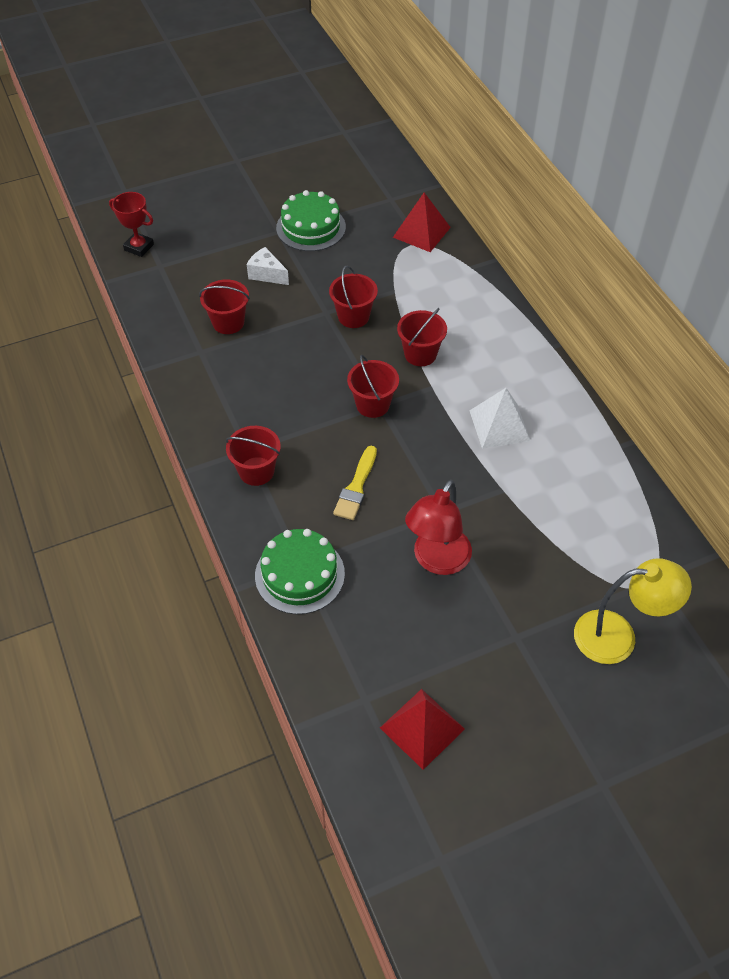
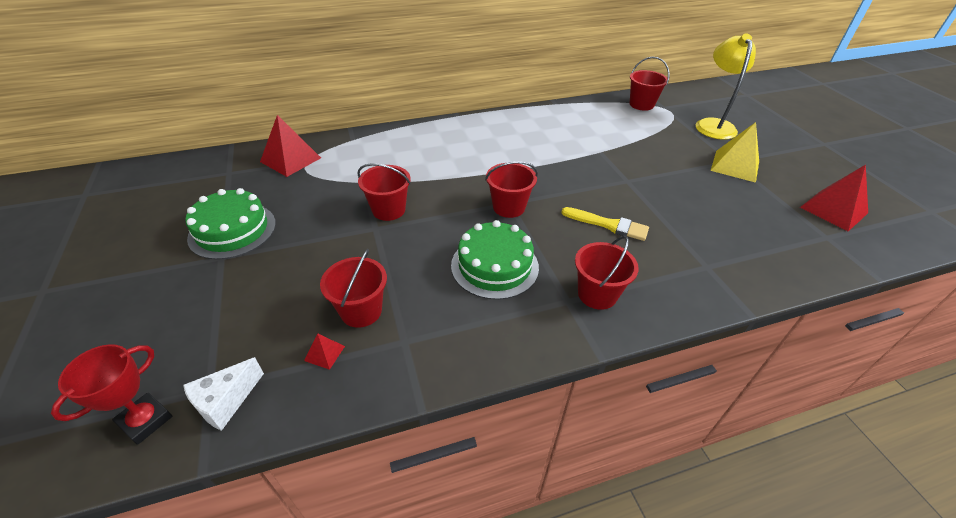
camera: 85 degrees left, 10 degrees down
white cheese [247,247,289,285] -> white cheese moved to [183,357,264,431]
green cake [255,529,345,614] -> green cake moved to [451,220,539,300]
red bucket [397,308,447,366] -> red bucket moved to [630,57,670,111]
red lamp [405,480,472,575] -> none
white pyramid [469,388,531,449] -> none
none -> red pyramid [304,333,345,370]
none -> yellow pyramid [711,122,759,183]

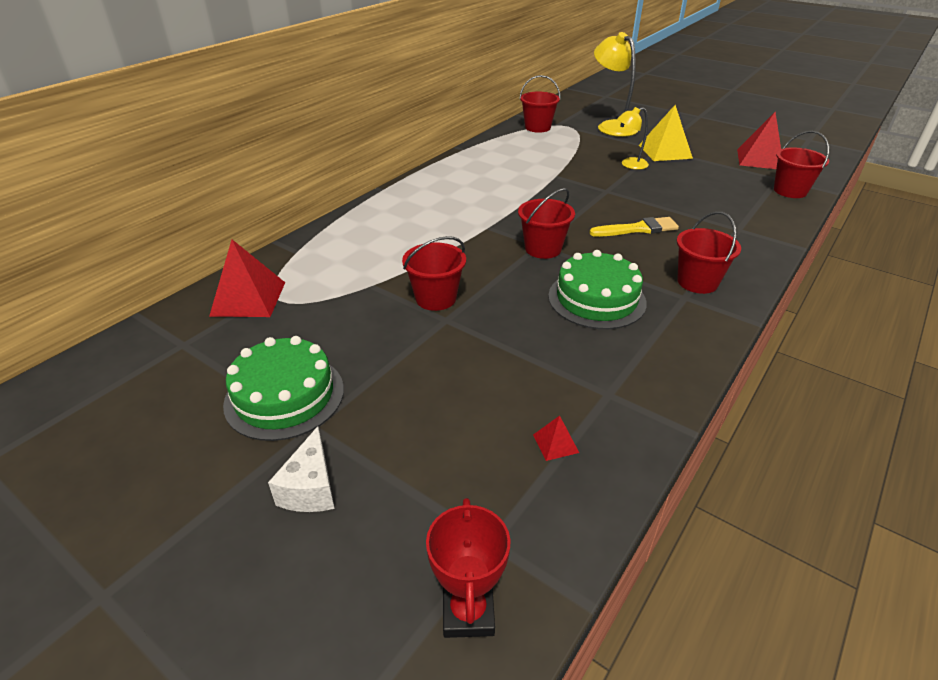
camera: 35 degrees left, 5 degrees down
white cheese [183,357,264,431] -> white cheese moved to [268,426,335,512]
red bucket [320,249,387,328] -> red bucket moved to [774,131,829,198]
none -> yellow lamp [617,107,649,170]

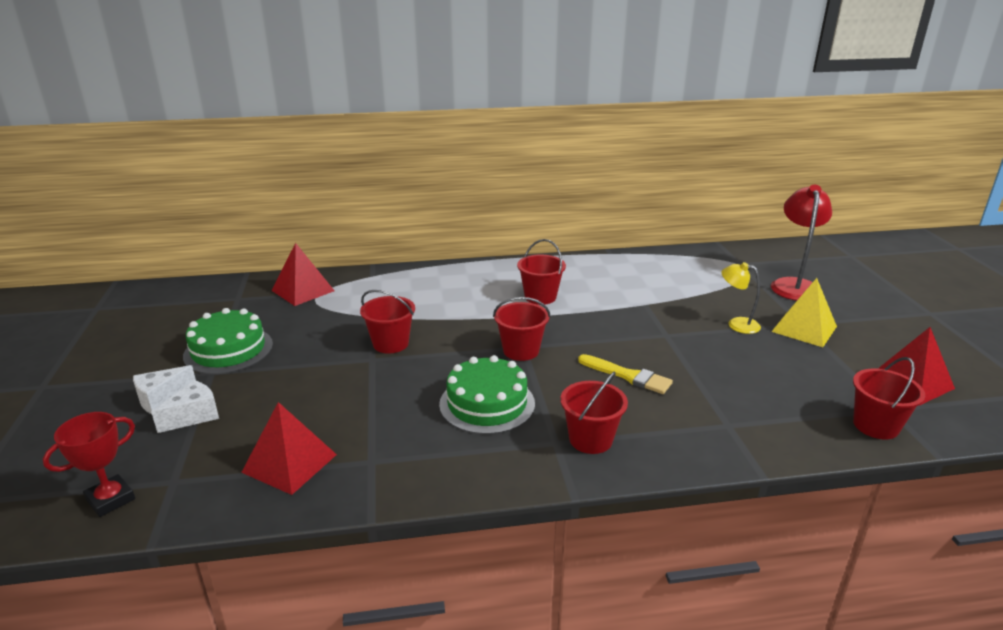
camera: 45 degrees right, 10 degrees down
red bucket [519,75,561,133] -> red bucket moved to [517,239,566,305]
red pyramid [533,416,579,461] -> red pyramid [241,402,337,495], size x2.20
yellow lamp [594,32,638,137] -> red lamp [771,185,832,301]
none -> white cheese [151,380,219,433]

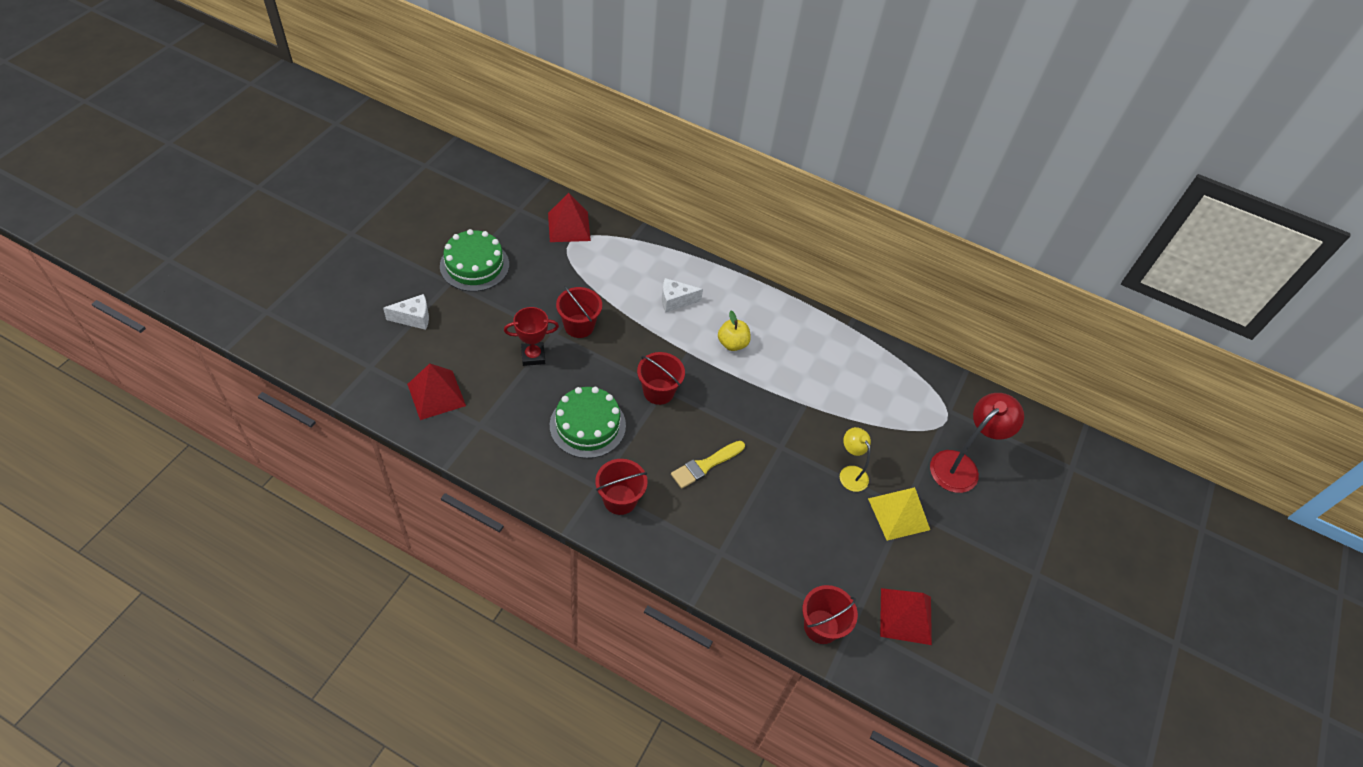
camera: 30 degrees right, 25 degrees up
red trophy [43,412,135,517] -> red trophy moved to [504,307,559,366]
white cheese [133,365,196,414] -> white cheese moved to [662,278,703,312]
red bucket [517,239,566,305] -> yellow apple [718,311,751,351]
yellow brush [578,354,673,394] -> yellow brush turned 75 degrees clockwise [671,441,745,489]

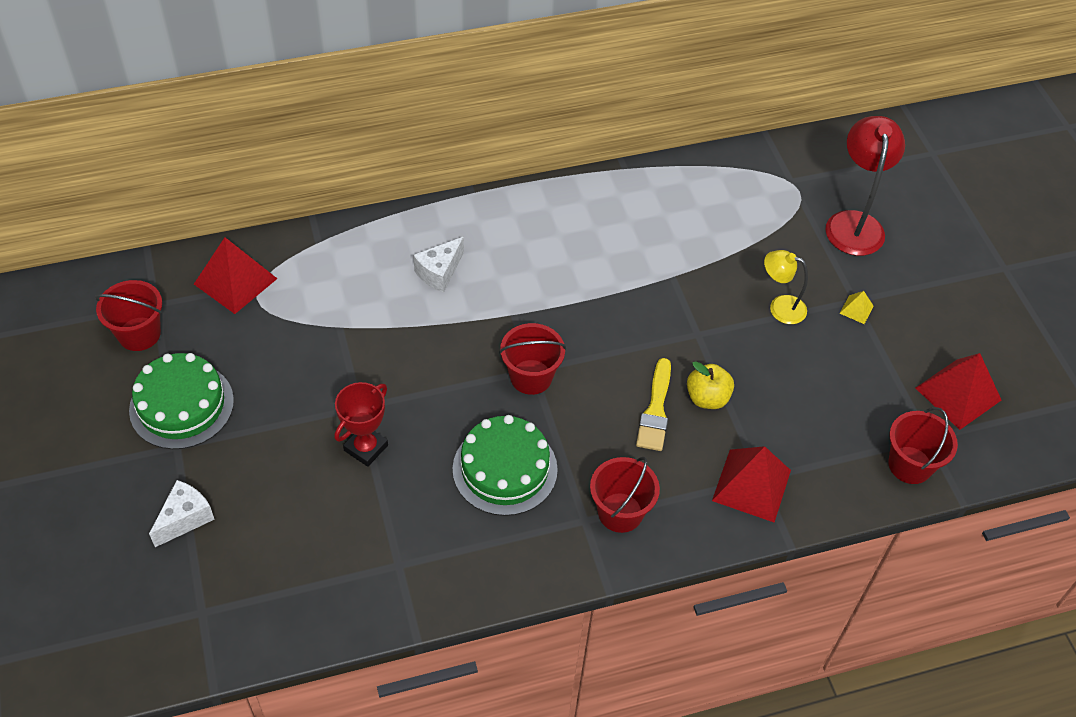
camera: 40 degrees left, 0 degrees up
red pyramid [407,363,466,420] -> red pyramid moved to [712,446,791,523]
red bucket [556,286,602,338] -> red bucket moved to [95,280,162,351]
yellow apple [718,311,751,351] -> yellow apple moved to [687,361,734,409]
yellow pyramid [868,487,930,541] -> yellow pyramid [840,291,874,324], size x0.45

